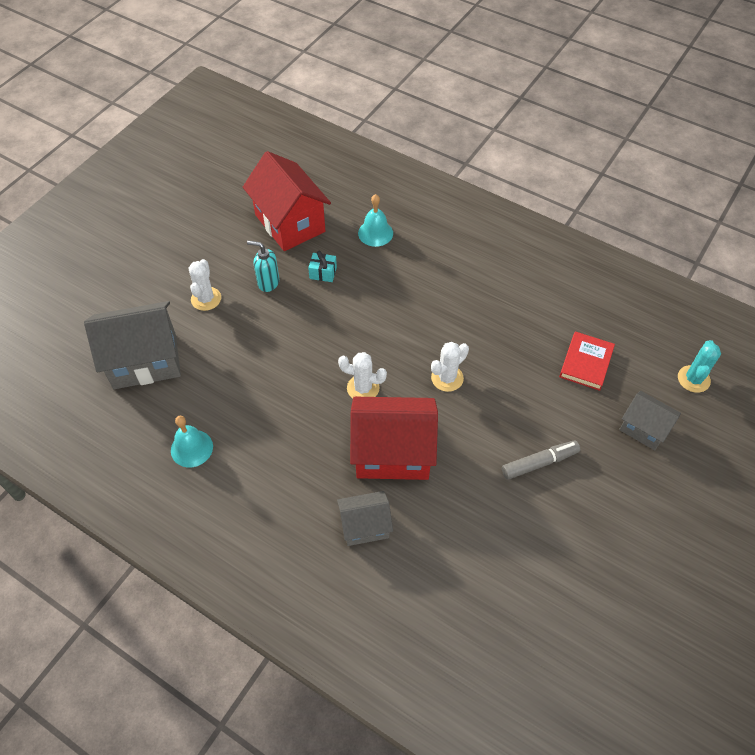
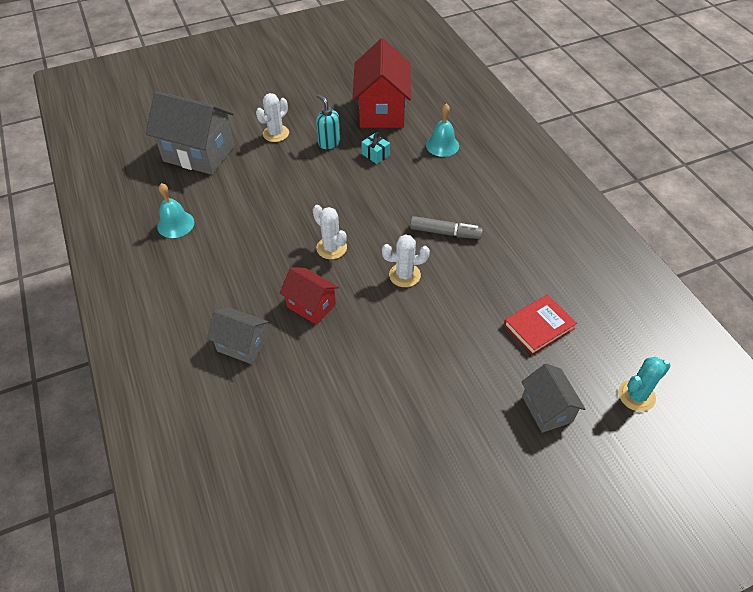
camera: 35 degrees right, 5 degrees down
red house [350,397,438,480] -> red house [280,267,339,325], size x0.56
grey marker [502,441,580,480] -> grey marker moved to [410,216,483,239]

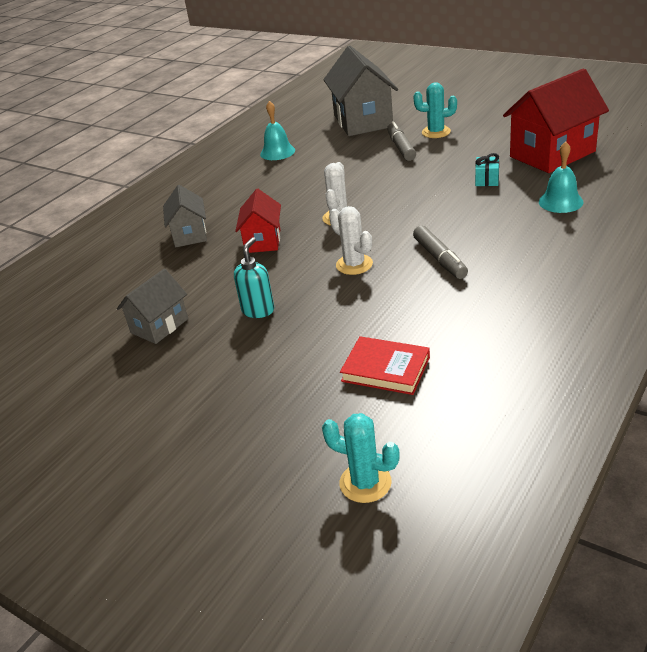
camera: 60 degrees right, 15 degrees down
white cactus [256,93,289,142] -> turquoise cactus [413,82,457,138]
turquoise soap dispenser [316,94,340,149] -> turquoise soap dispenser moved to [234,237,274,318]
grey house [521,363,585,433] -> grey house moved to [117,269,188,344]
none -> grey marker [387,121,416,161]

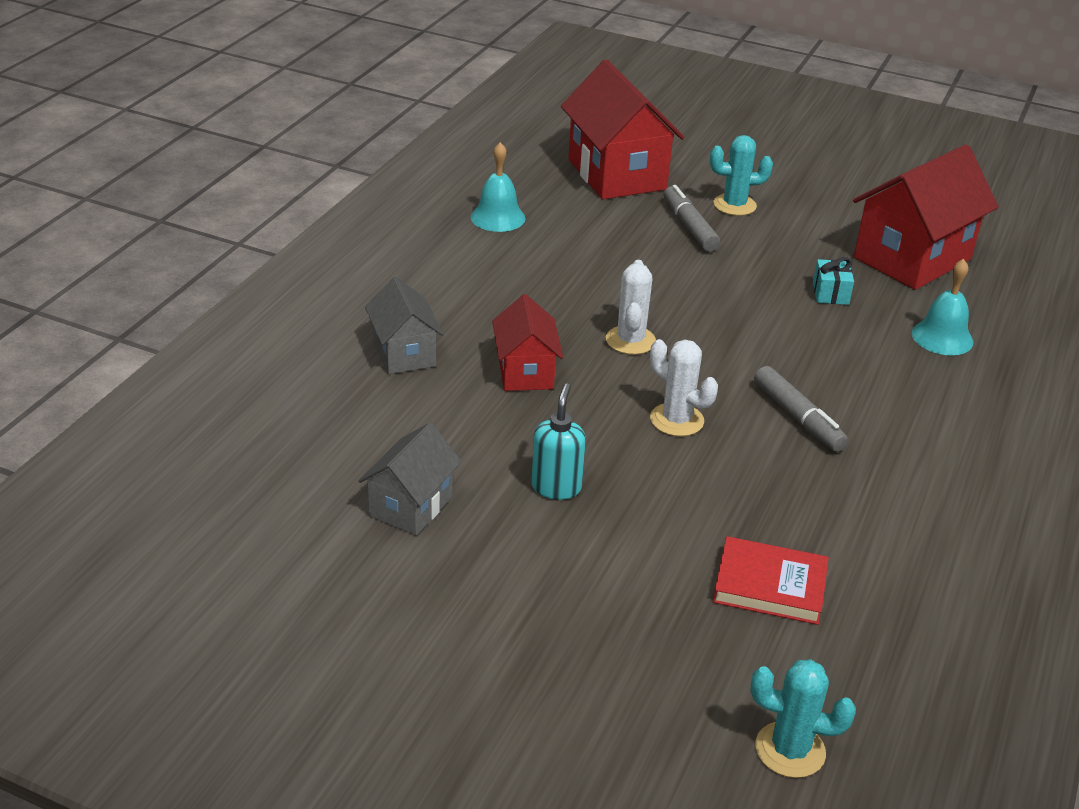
camera: 15 degrees left, 0 degrees up
grey house [323,46,398,136] -> red house [561,59,684,199]

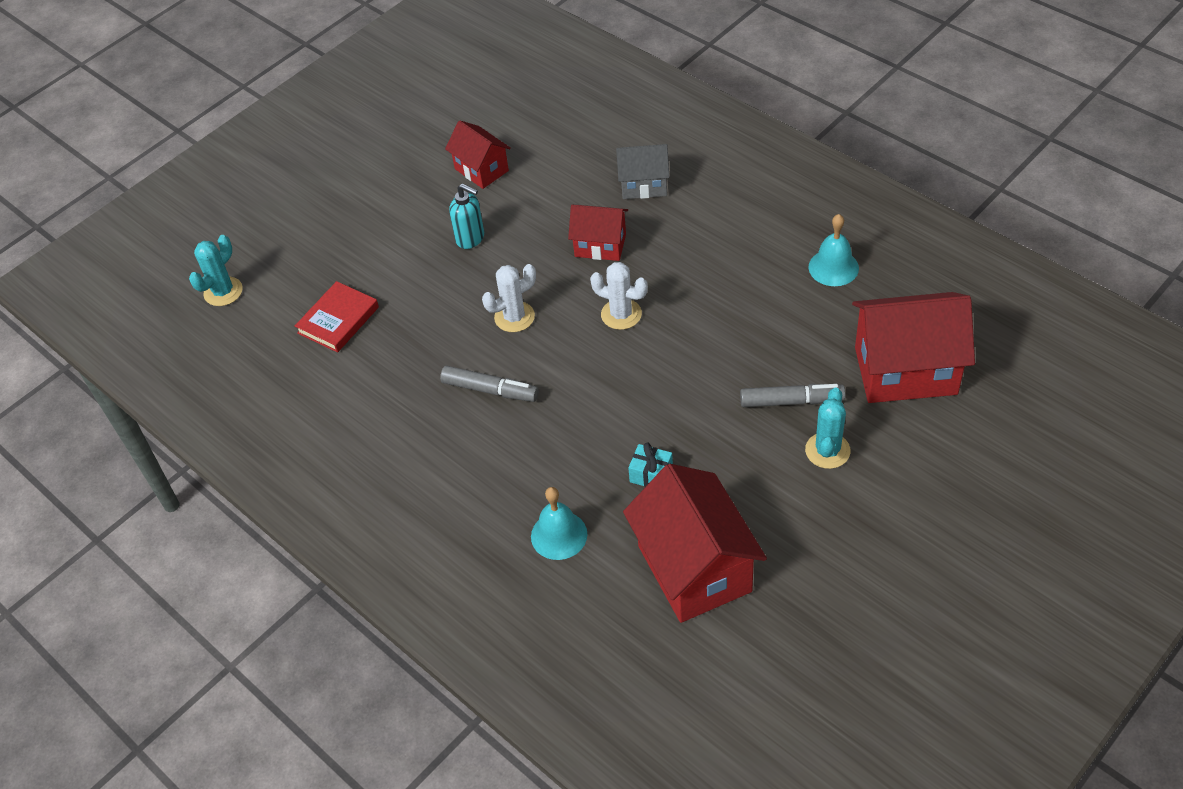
camera: 115 degrees right, 15 degrees up
grey house [359,423,462,536] -> red house [445,120,511,189]
grey marker [754,366,848,452] -> grey marker turned 150 degrees counterclockwise [440,365,539,402]

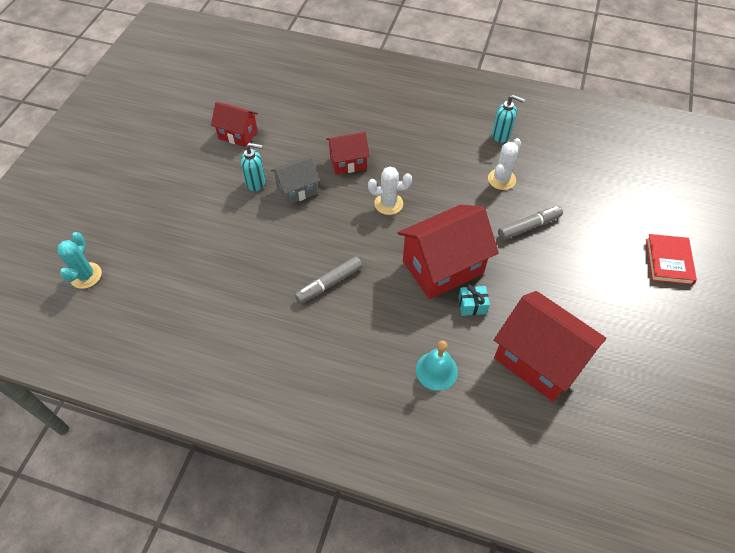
camera: 30 degrees left, 5 degrees up
red book [295,281,379,353] -> red book moved to [646,234,697,285]
grey marker [440,365,539,402] -> grey marker turned 150 degrees clockwise [295,256,362,304]
white cactus [482,264,536,332] -> white cactus moved to [488,138,521,190]
grey house [616,144,669,199] -> grey house moved to [271,157,320,205]
turquoise cactus [805,388,851,469] -> none
turquoise bell [809,214,859,286] -> turquoise soap dispenser [492,95,525,143]
red house [852,292,975,403] -> red house moved to [398,205,499,300]

